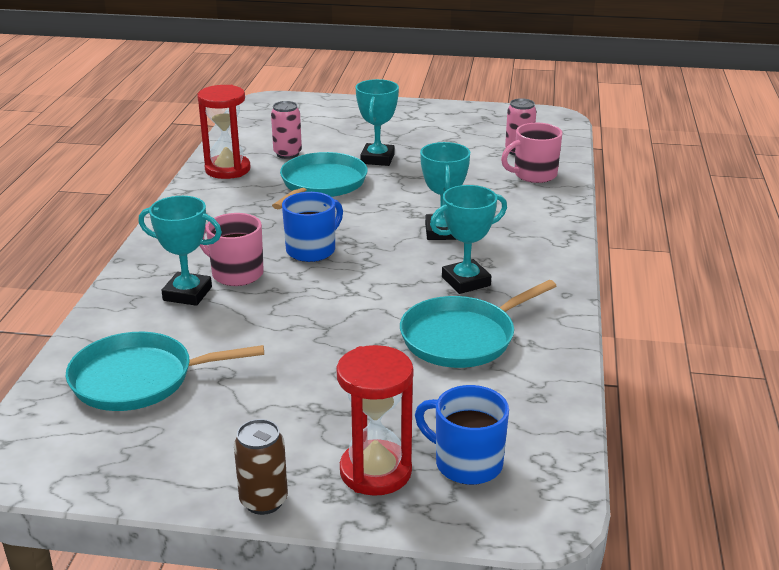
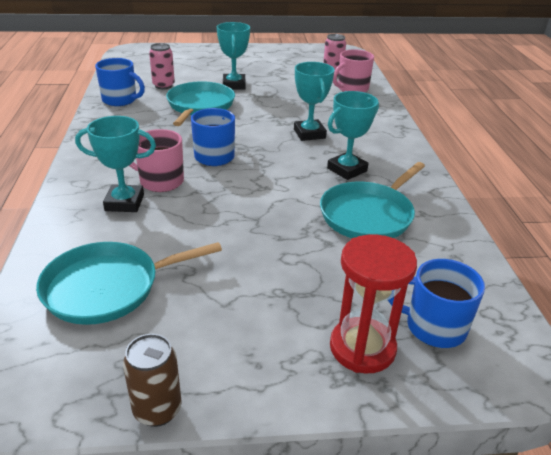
camera: 15 degrees left, 5 degrees up
red hourglass [197,85,251,179] -> blue mug [95,58,145,106]
brown can [234,419,288,515] -> brown can moved to [123,334,182,427]

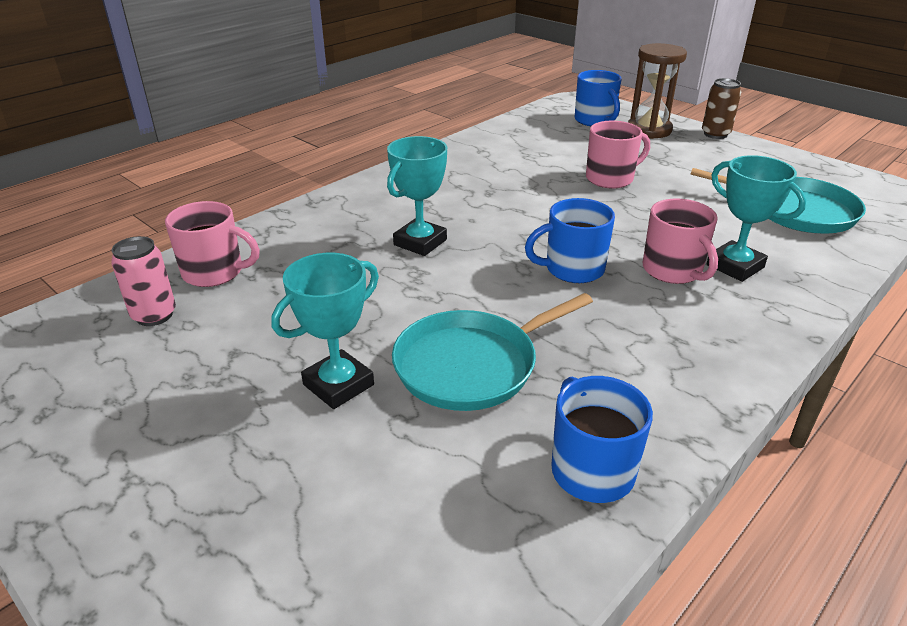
camera: 130 degrees left, 0 degrees up
brown can [123,334,182,427] -> brown can moved to [702,78,741,139]
pink can [149,43,175,89] -> none
turquoise pan [320,162,425,238] -> none
turquoise trophy [327,91,379,180] -> none
red hourglass [330,234,417,373] -> brown hourglass [628,43,687,139]
none -> pink mug [586,121,650,189]

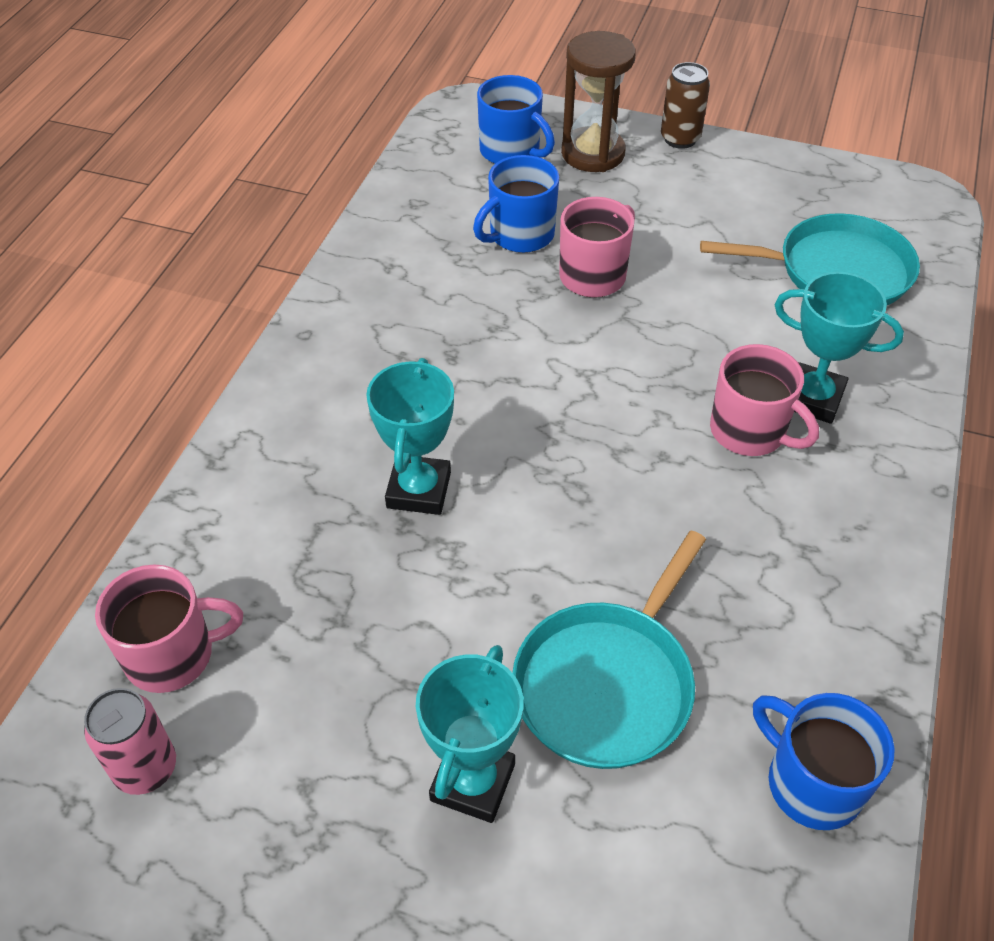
camera: 25 degrees left, 15 degrees up
blue mug [525,198,615,283] -> blue mug moved to [473,155,559,253]

